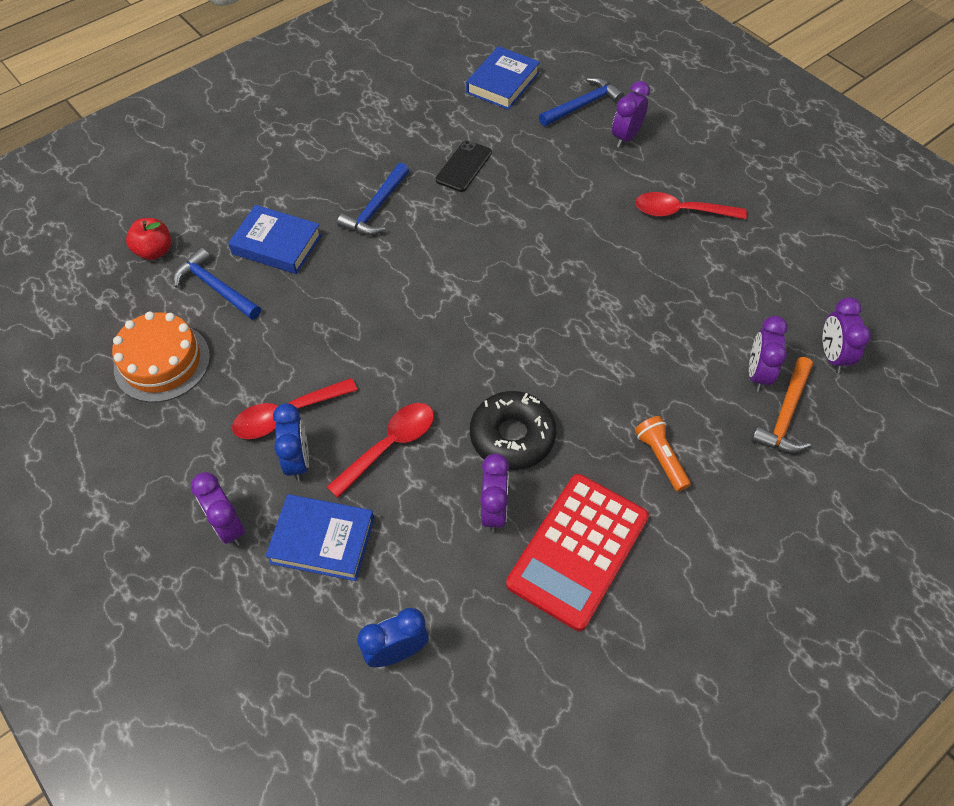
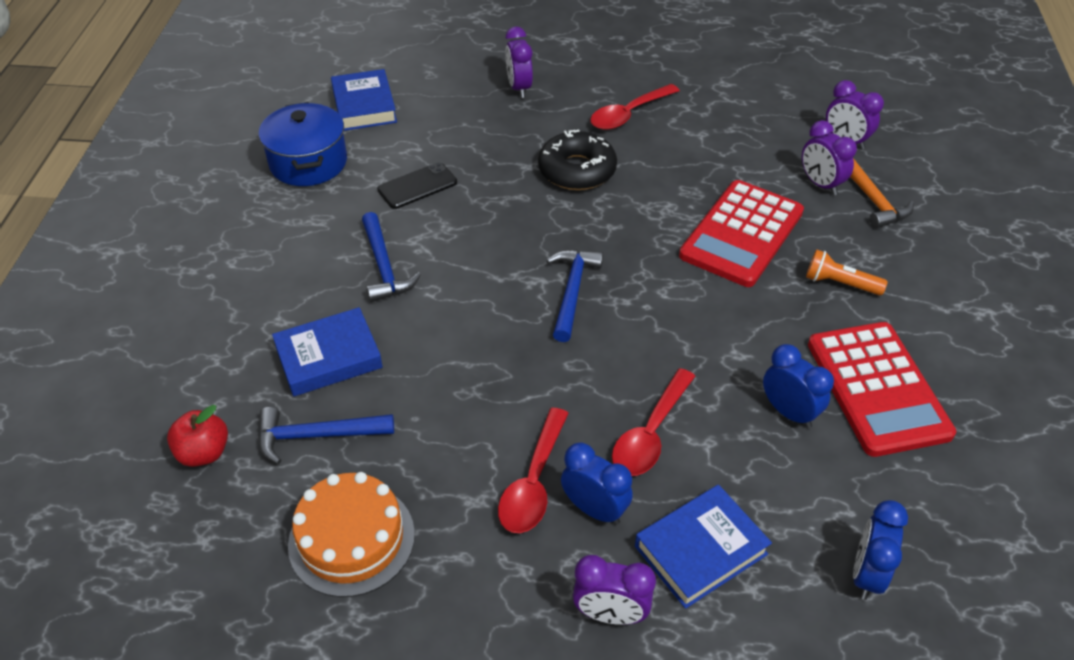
camera: 45 degrees left, 10 degrees down
red spoon [327,403,434,498] -> red spoon turned 150 degrees counterclockwise [612,368,695,476]
black phone [436,140,492,192] -> black phone turned 75 degrees clockwise [377,162,457,209]
black donut [470,391,556,470] -> black donut moved to [538,129,617,190]
purple clock [480,453,509,533] -> blue clock [763,344,834,428]
blue hammer [539,77,624,126] -> blue hammer moved to [546,249,603,342]
none -> blue pot [259,102,347,186]
none -> red calculator [679,180,804,287]

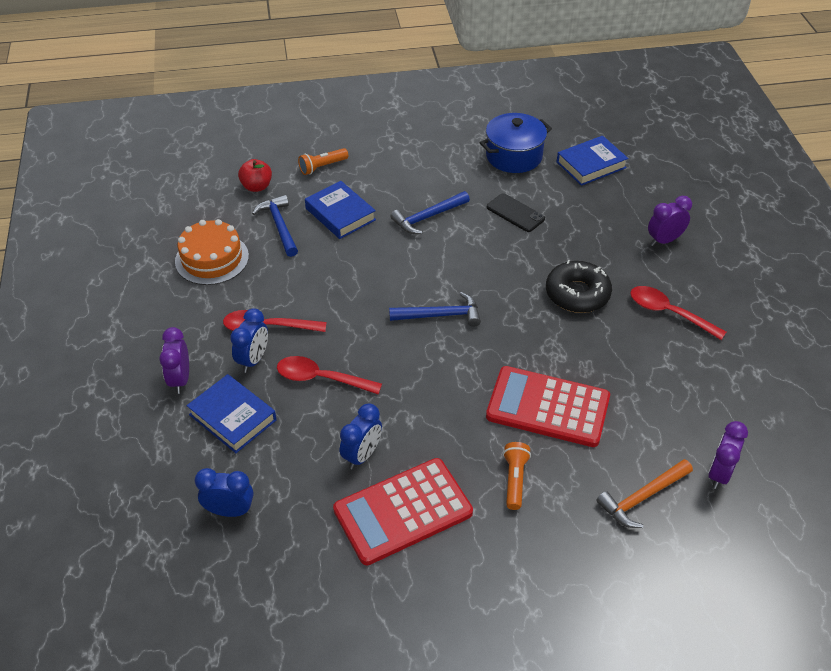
camera: 75 degrees right, 0 degrees up
purple clock [802,120,857,195] -> none
none -> orange flashlight [298,148,348,175]

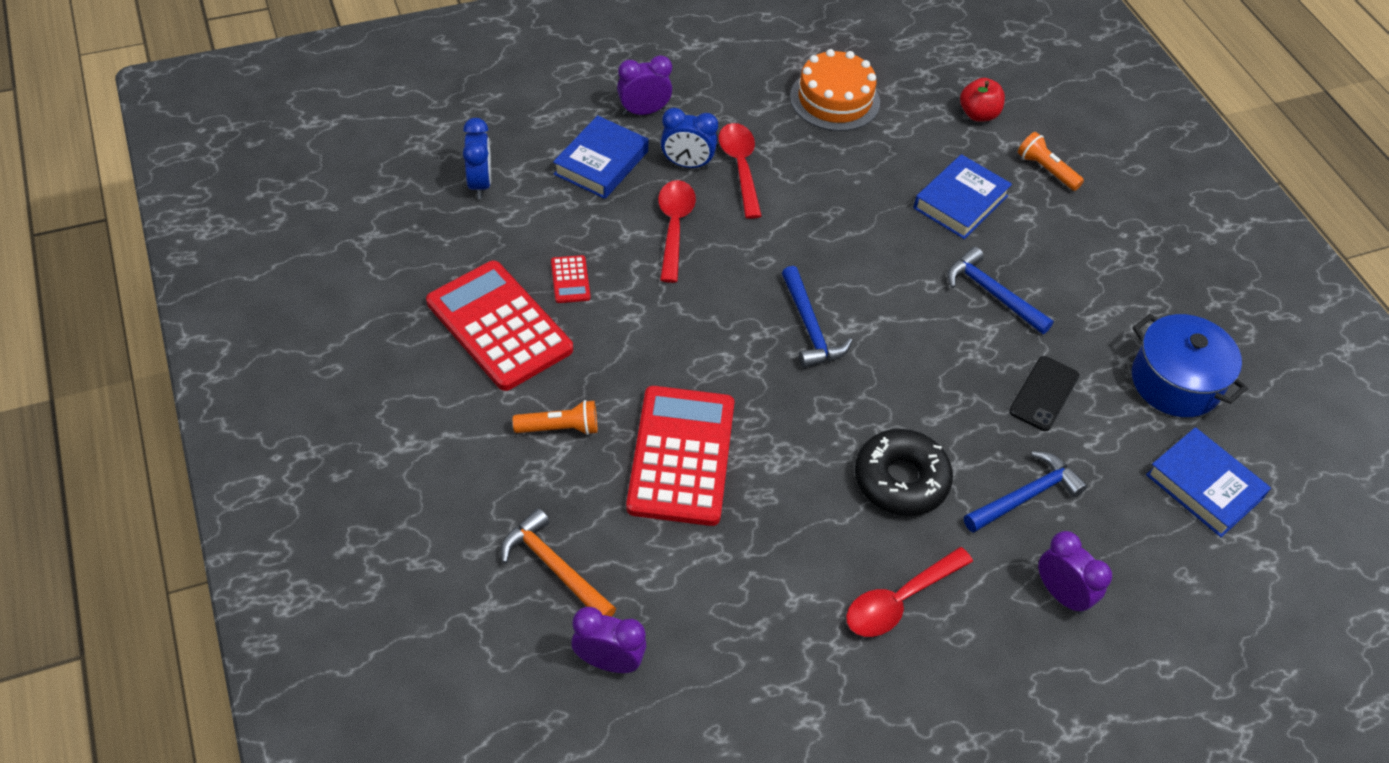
camera: 75 degrees right, 5 degrees up
blue hammer [252,195,298,257] -> blue hammer moved to [964,451,1087,533]
blue clock [340,403,382,469] -> red calculator [551,255,591,303]
red spoon [630,286,726,340] -> red spoon turned 150 degrees counterclockwise [846,547,973,637]

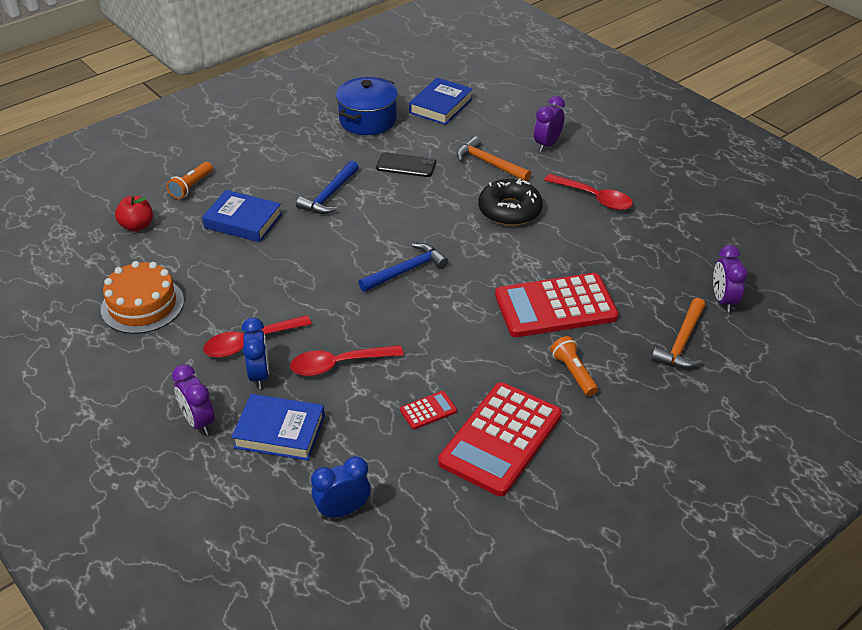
camera: 105 degrees left, 10 degrees down
blue hammer [964,451,1087,533] -> orange hammer [457,136,531,181]

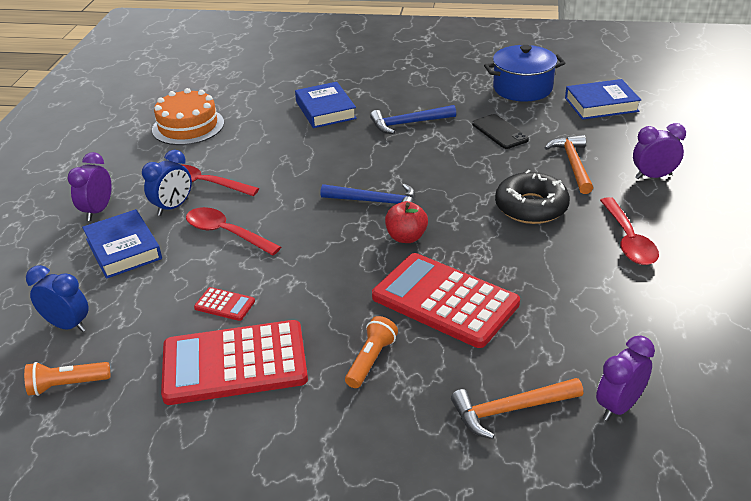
camera: 50 degrees right, 5 degrees down
red apple [115,196,153,232] -> red apple moved to [385,201,428,243]
orange flashlight [167,162,213,199] -> orange flashlight moved to [24,362,110,396]

